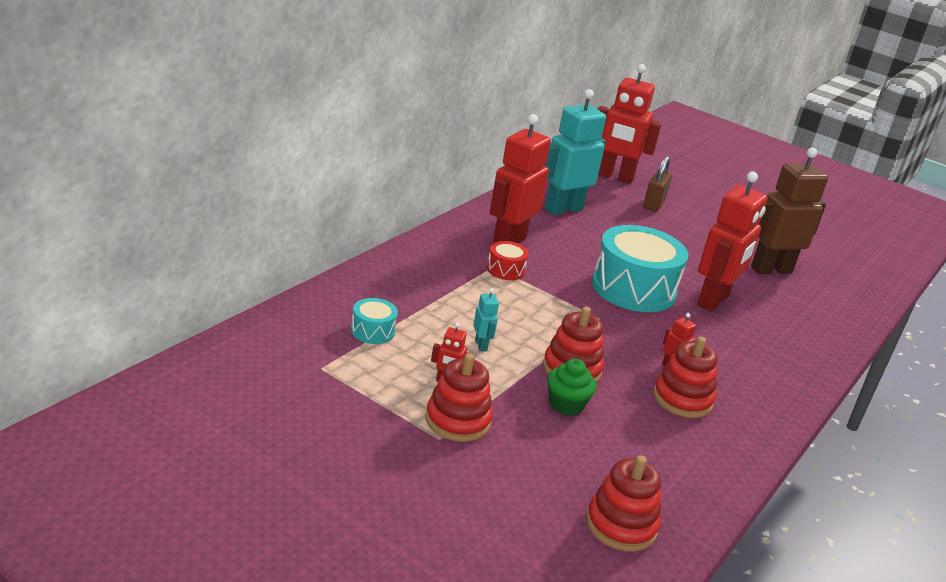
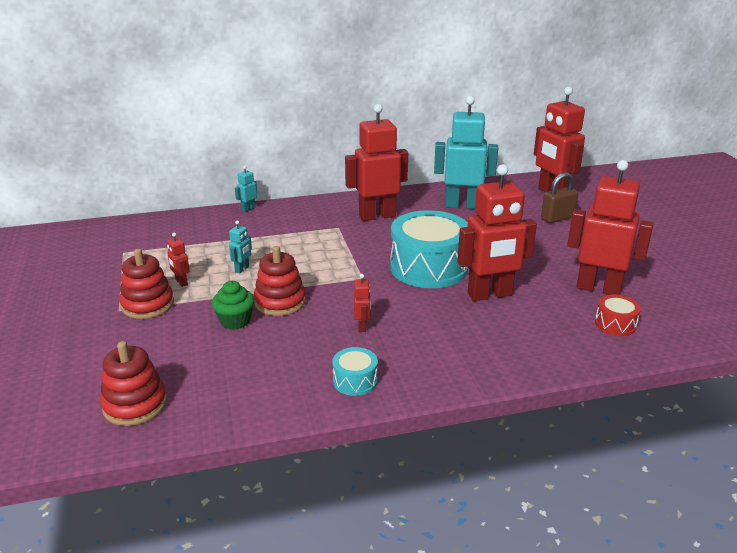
camera: 45 degrees right, 0 degrees up
turquoise drum [351,298,398,344] -> turquoise drum moved to [332,347,378,396]
red drum [487,241,529,280] -> red drum moved to [595,294,641,336]
red stacking toy [653,336,718,418] -> none
brown robot [751,148,828,274] -> red robot [567,160,653,295]
none -> turquoise robot [235,166,257,212]

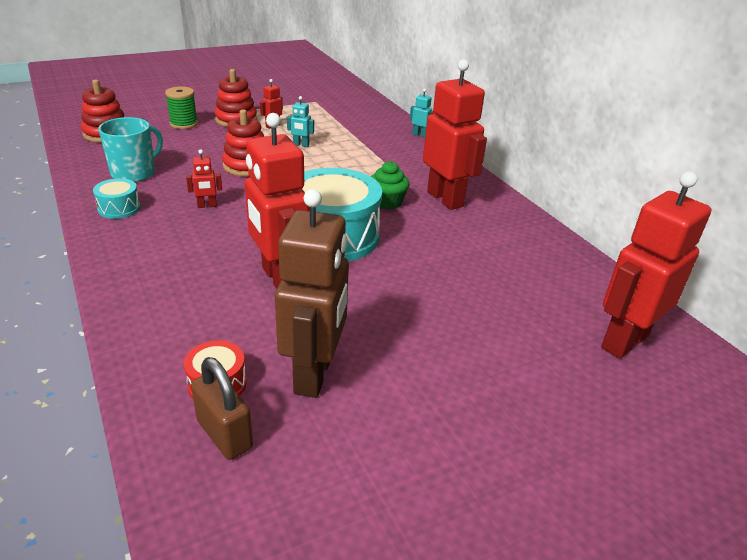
camera: 75 degrees right, 5 degrees up
green cupcake [212,281,255,330] -> green cupcake moved to [371,161,409,209]
turquoise robot [434,96,498,209] -> none
brown padlock [541,172,578,223] -> brown padlock moved to [191,357,253,460]
red robot [567,160,653,295] -> brown robot [275,189,349,398]
none -> turquoise mug [98,117,163,182]
none -> green spool [165,87,198,129]

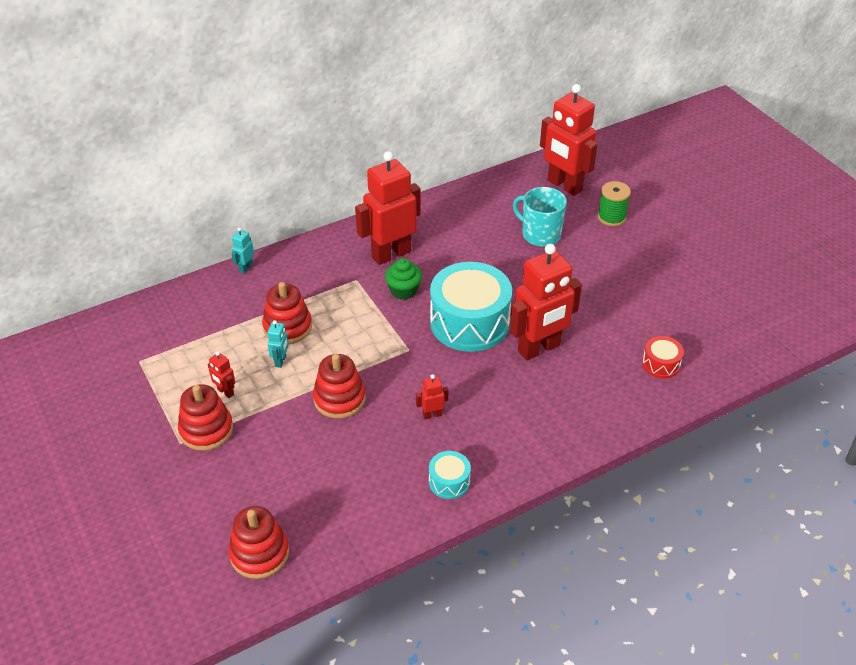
camera: 90 degrees left, 10 degrees up
turquoise mug [98,117,163,182] -> turquoise mug moved to [513,187,567,247]
green spool [165,87,198,129] -> green spool moved to [598,181,631,226]
red robot [186,150,222,208] -> red robot turned 90 degrees counterclockwise [416,374,448,419]
brown padlock [191,357,253,460] -> none
brown robot [275,189,349,398] -> none
none -> red stacking toy [262,282,312,344]

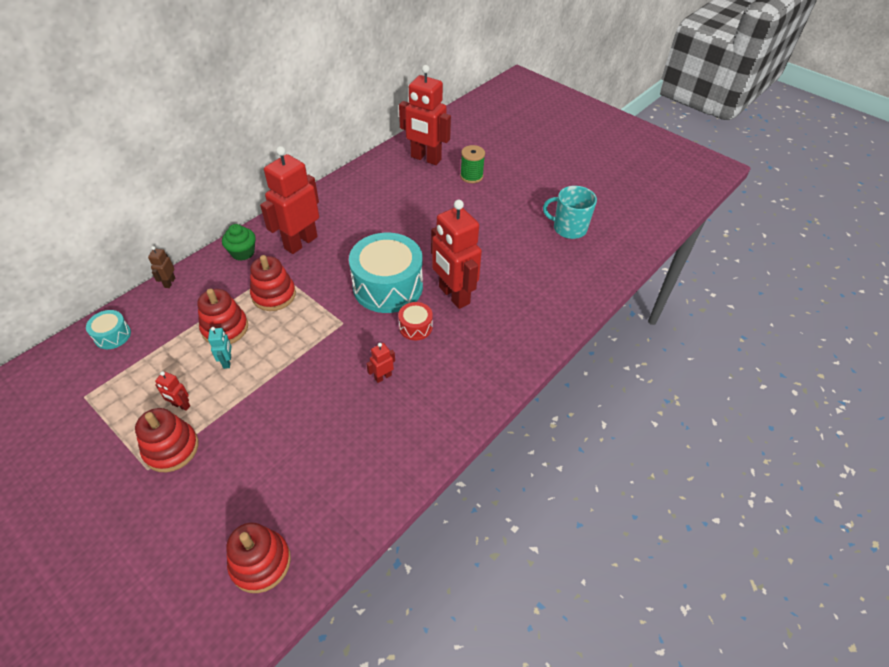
camera: 20 degrees left, 5 degrees up
turquoise robot [231,227,254,274] -> brown robot [148,246,175,288]
red stacking toy [313,354,366,419] -> red stacking toy moved to [250,255,296,311]
green cupcake [385,258,422,300] -> green cupcake moved to [222,224,256,261]
turquoise drum [429,451,471,499] -> turquoise drum moved to [86,310,131,349]
red robot [510,244,582,360] -> red robot turned 105 degrees clockwise [431,200,482,309]
turquoise mug [513,187,567,247] -> turquoise mug moved to [543,186,597,239]
red drum [642,336,684,378] -> red drum moved to [398,302,433,340]

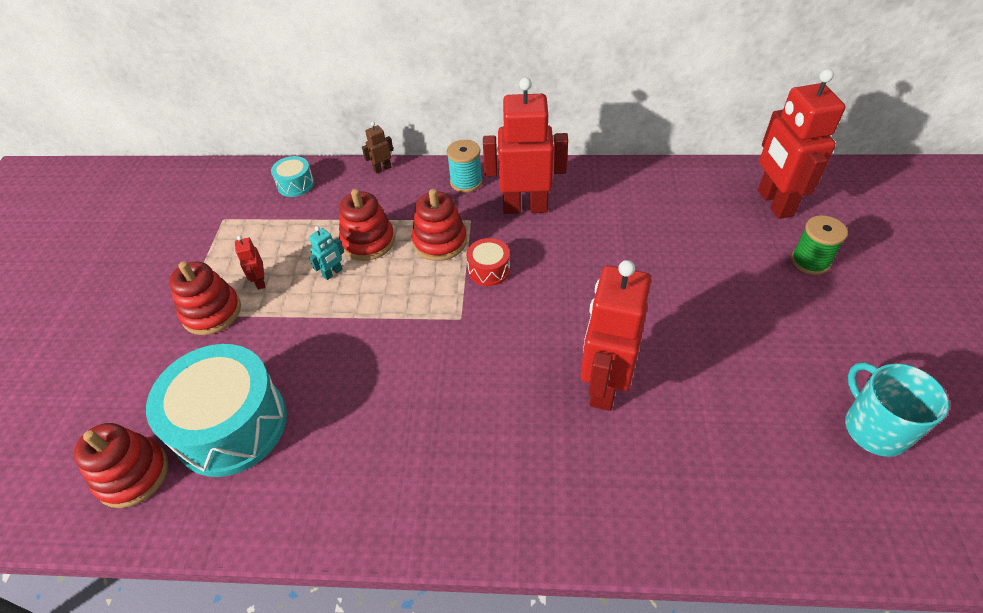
camera: 55 degrees right, 0 degrees up
green cupcake [222,224,256,261] -> turquoise spool [447,140,482,192]
turquoise drum [349,233,423,313] -> turquoise drum moved to [146,344,287,477]
red robot [366,343,395,383] -> none
red drum [398,302,433,340] -> red drum moved to [466,238,510,286]

